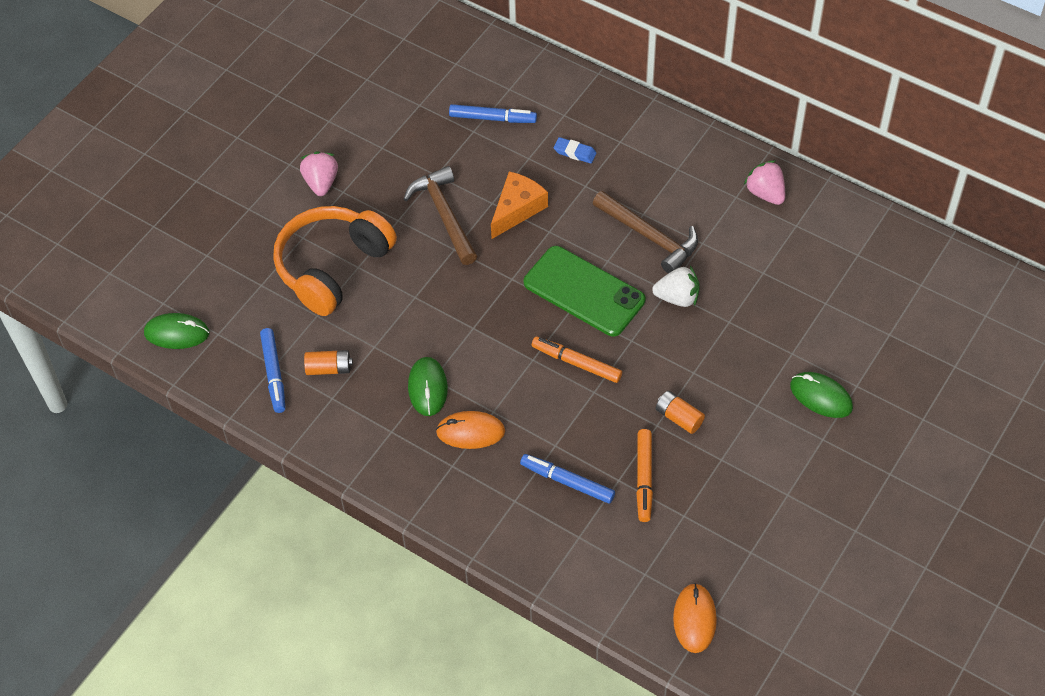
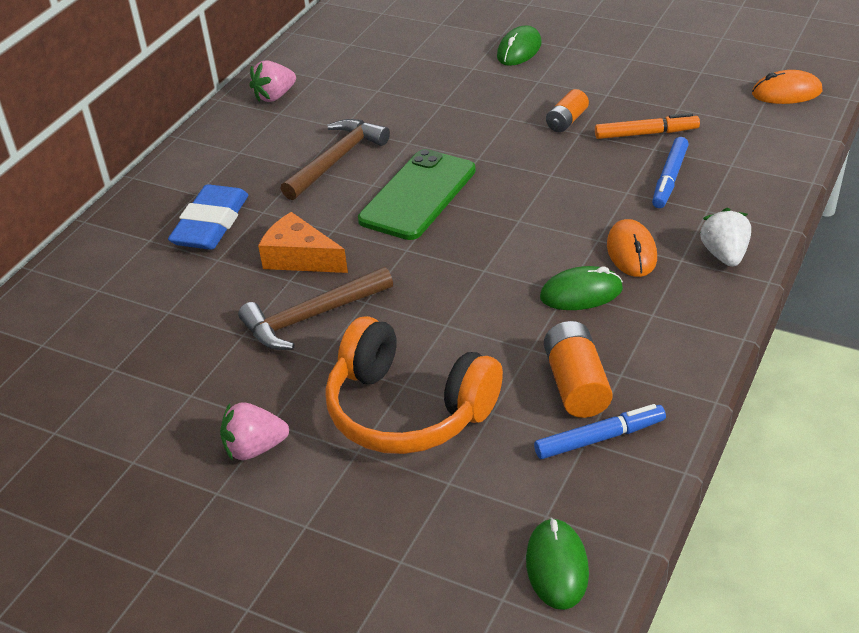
camera: 95 degrees left, 15 degrees down
orange battery [304,350,353,375] -> orange battery [544,321,613,418], size x1.53
blue marker [449,104,537,123] -> none
orange marker [532,337,622,383] -> none
blue eraser [554,137,597,164] -> blue eraser [168,184,248,250], size x2.10
white strawberry [652,266,700,307] -> white strawberry moved to [700,208,751,267]

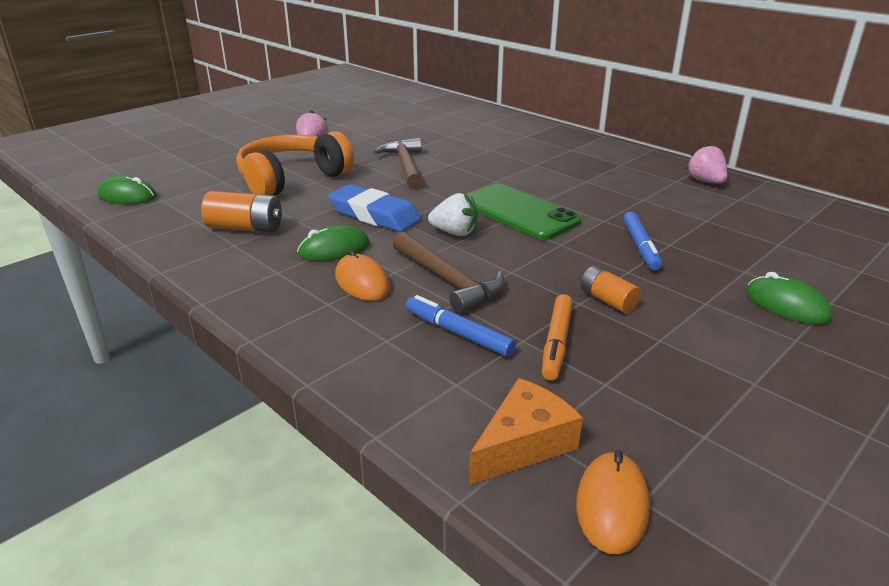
camera: 105 degrees right, 10 degrees down
blue eraser [168,184,248,250] -> blue eraser moved to [328,184,421,232]
orange cheese [258,212,348,273] -> orange cheese moved to [469,378,583,485]
brown hammer [280,119,390,200] -> brown hammer moved to [393,232,505,313]
blue marker [534,404,666,459] -> blue marker moved to [623,212,662,270]
green mouse [540,266,623,310] -> green mouse turned 60 degrees clockwise [297,225,370,261]
orange mouse [607,219,657,277] -> orange mouse turned 45 degrees clockwise [335,249,390,301]
white strawberry [700,208,751,267] -> white strawberry moved to [428,193,478,236]

